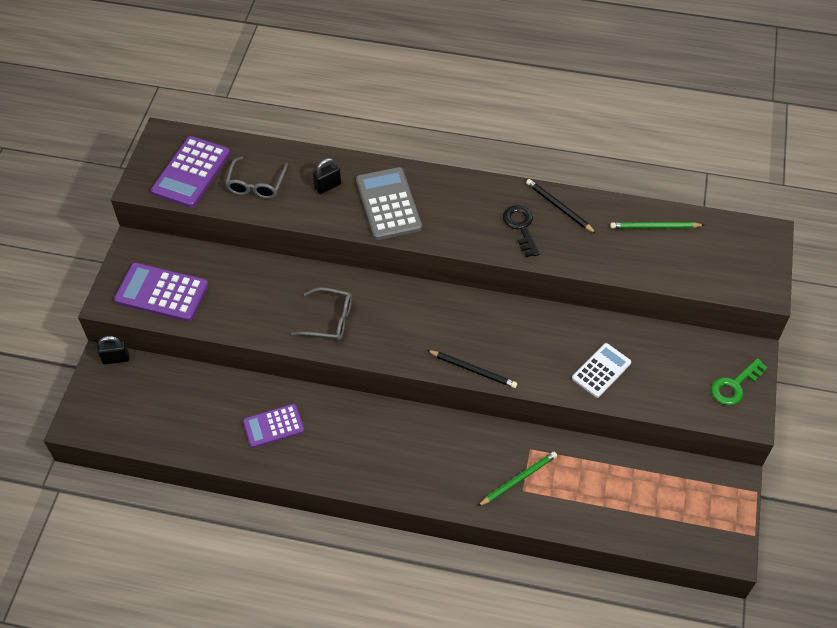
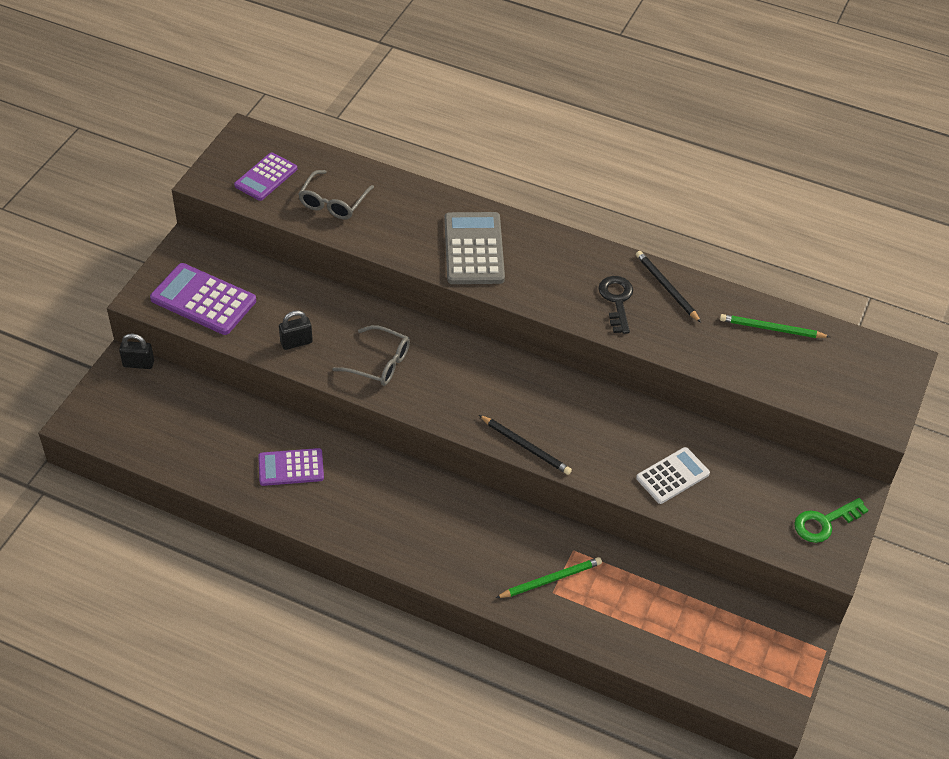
camera: 10 degrees right, 5 degrees down
purple calculator [151,136,230,208] -> purple calculator [234,152,297,201], size x0.65
black padlock [313,158,341,194] -> black padlock moved to [279,310,313,350]

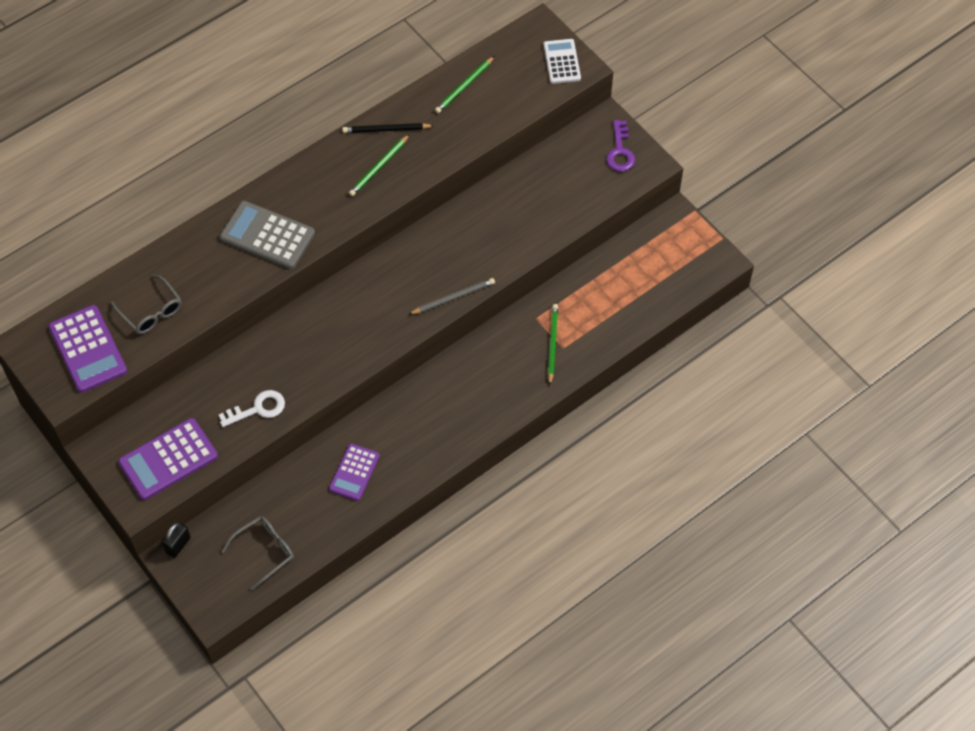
camera: 60 degrees left, 10 degrees up
purple calculator [234,152,297,201] -> purple calculator [48,305,127,393], size x1.53
black padlock [279,310,313,350] -> white key [219,390,285,427]
grey glasses [333,325,410,386] -> grey glasses moved to [221,516,294,590]
black pencil [479,415,572,475] -> grey pencil [408,278,495,315]
black key [598,276,633,334] -> green pencil [349,134,410,196]
white calculator [636,447,710,504] -> white calculator moved to [543,39,581,84]
green key [794,498,868,543] -> purple key [606,120,635,172]

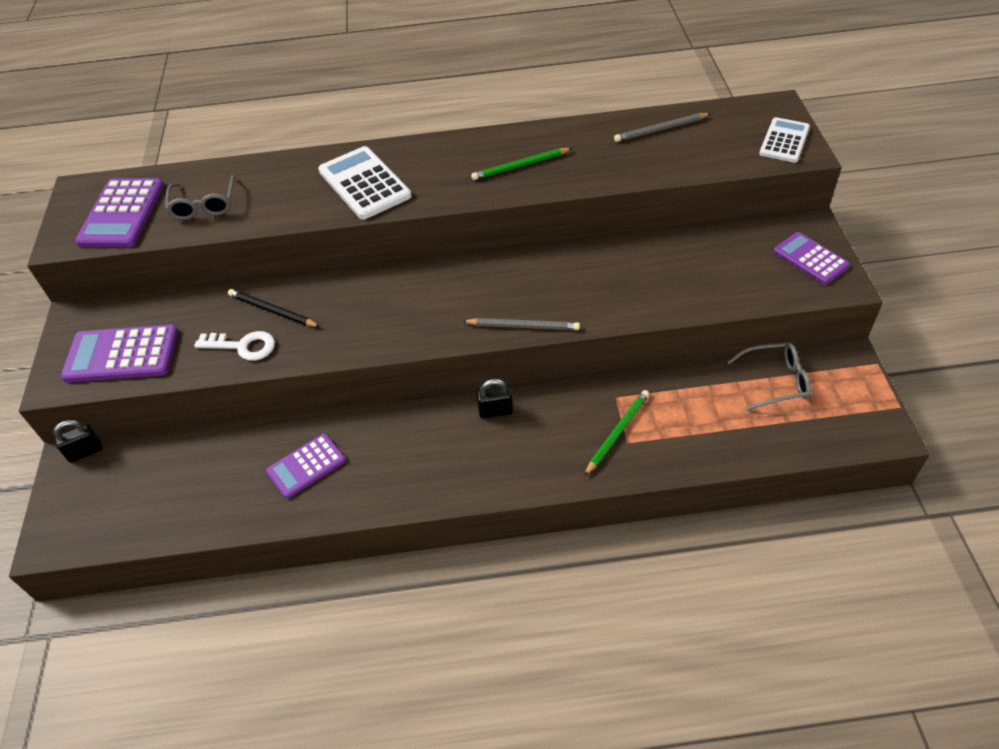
camera: 35 degrees right, 10 degrees down
grey calculator [220,201,315,269] -> white calculator [318,146,412,220]
grey glasses [221,516,294,590] -> grey glasses moved to [727,342,811,411]
black pencil [342,123,434,133] -> black pencil moved to [228,289,320,327]
green pencil [435,56,495,113] -> grey pencil [614,113,711,142]
purple key [606,120,635,172] -> purple calculator [774,232,850,284]
none -> black padlock [476,379,513,419]

